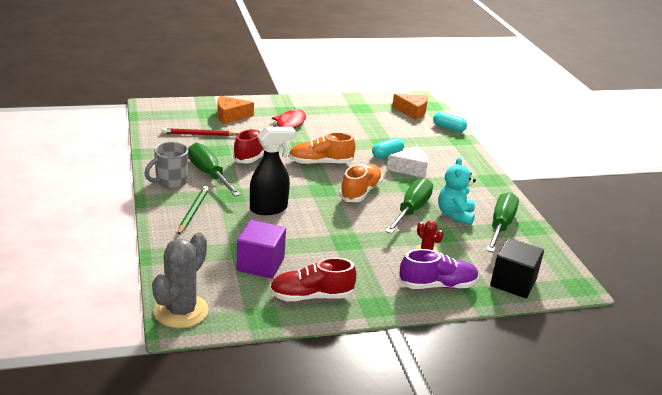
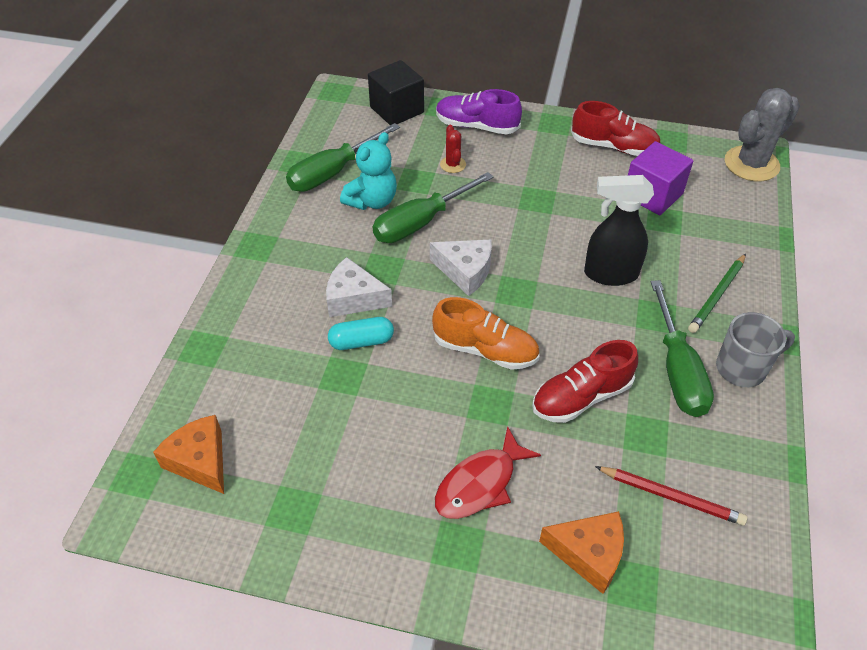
camera: 150 degrees left, 20 degrees up
orange shoe [339,164,383,202] -> white cheese [430,239,492,296]
turquoise capsule [433,112,467,132] -> none

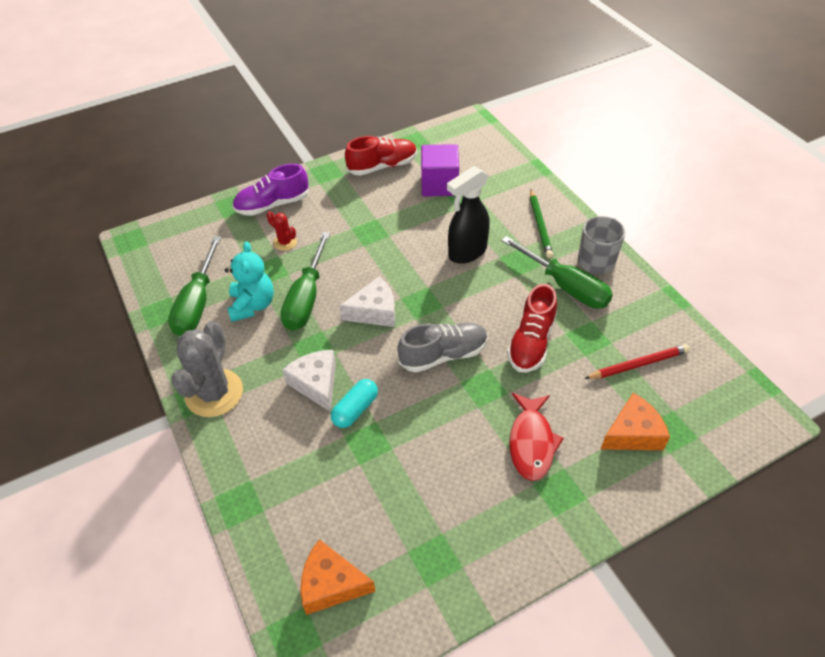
camera: 40 degrees left, 0 degrees up
white cheese [326,257,392,317] -> white cheese turned 90 degrees clockwise [283,350,336,412]
black cube [368,60,424,125] -> none
orange shoe [432,297,540,370] -> grey shoe [397,323,488,372]
grey cactus [725,88,800,181] -> grey cactus moved to [171,321,243,417]

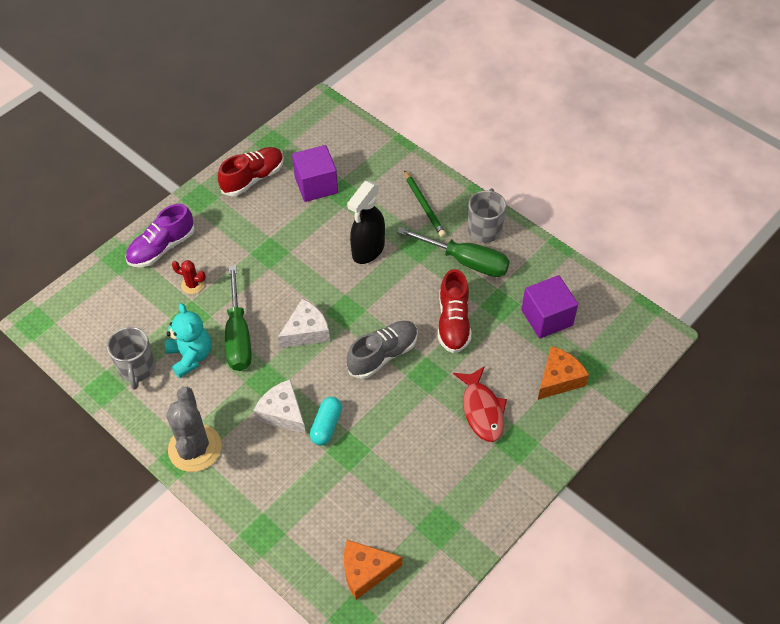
camera: 20 degrees left, 5 degrees up
green screwdriver [168,236,221,336] -> grey mug [107,327,155,390]
red pencil [584,344,690,379] -> purple cube [521,275,578,338]

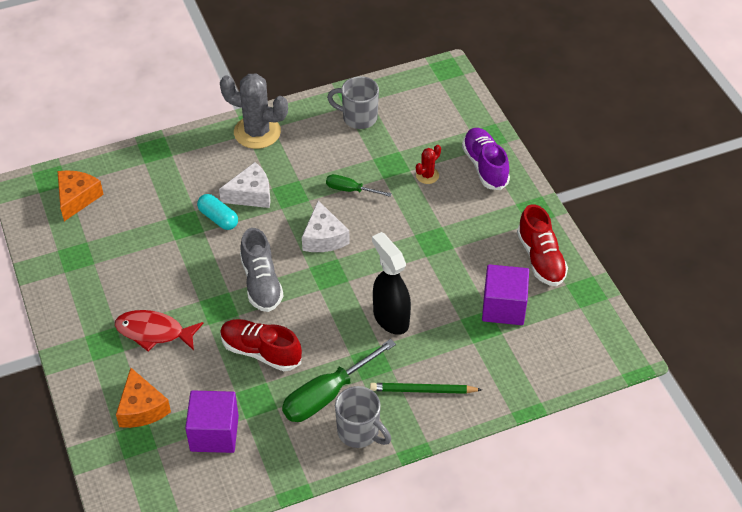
camera: 115 degrees right, 5 degrees down
turquoise teddy bear [165,303,211,378] -> none
green screwdriver [225,265,252,371] -> green screwdriver [326,174,392,197], size x0.56

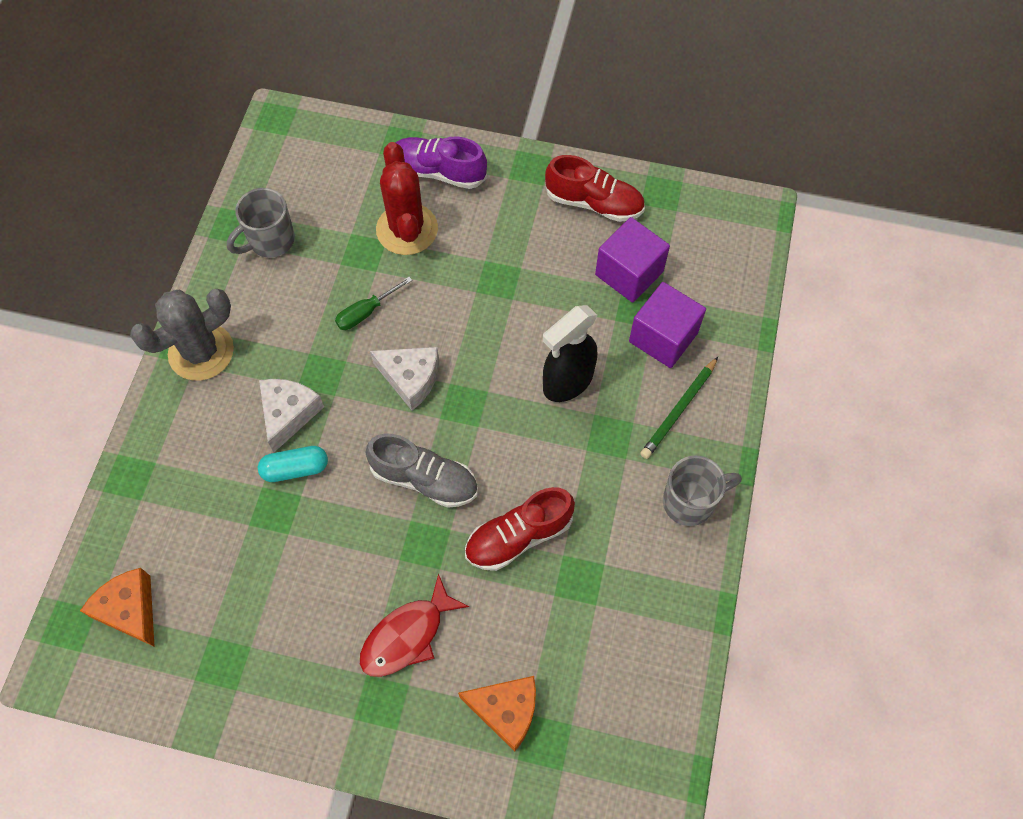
camera: 55 degrees left, 15 degrees up
purple cube [185,391,239,453] -> purple cube moved to [629,282,706,368]
green screwdriver [282,339,396,422] -> none
black spray bottle [372,232,411,335] -> black spray bottle turned 45 degrees counterclockwise [543,305,597,402]
red cactus [416,145,441,184] -> red cactus [376,142,438,255], size x2.08

